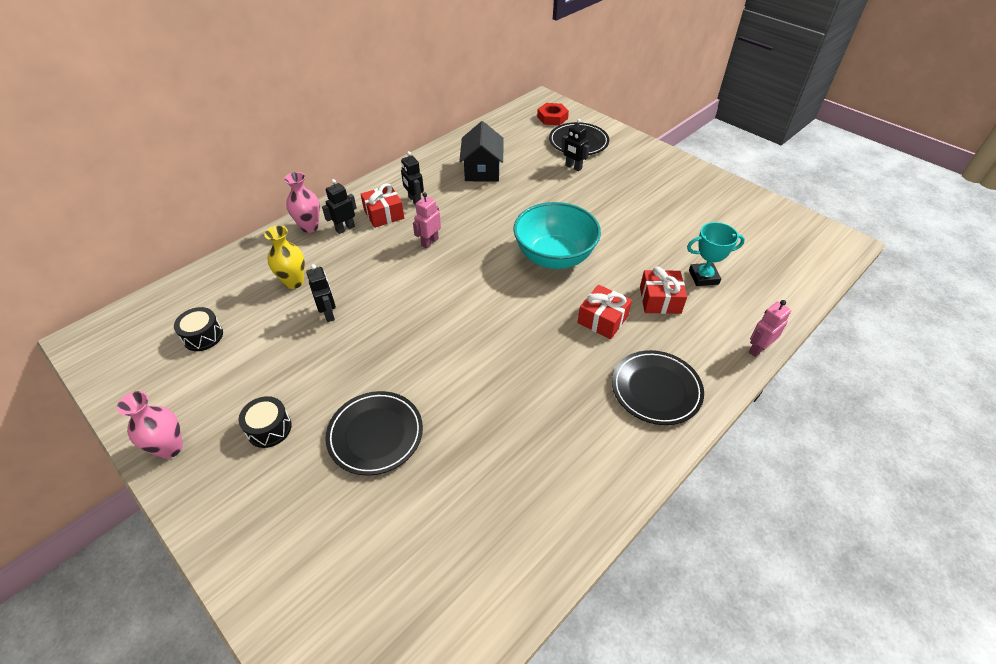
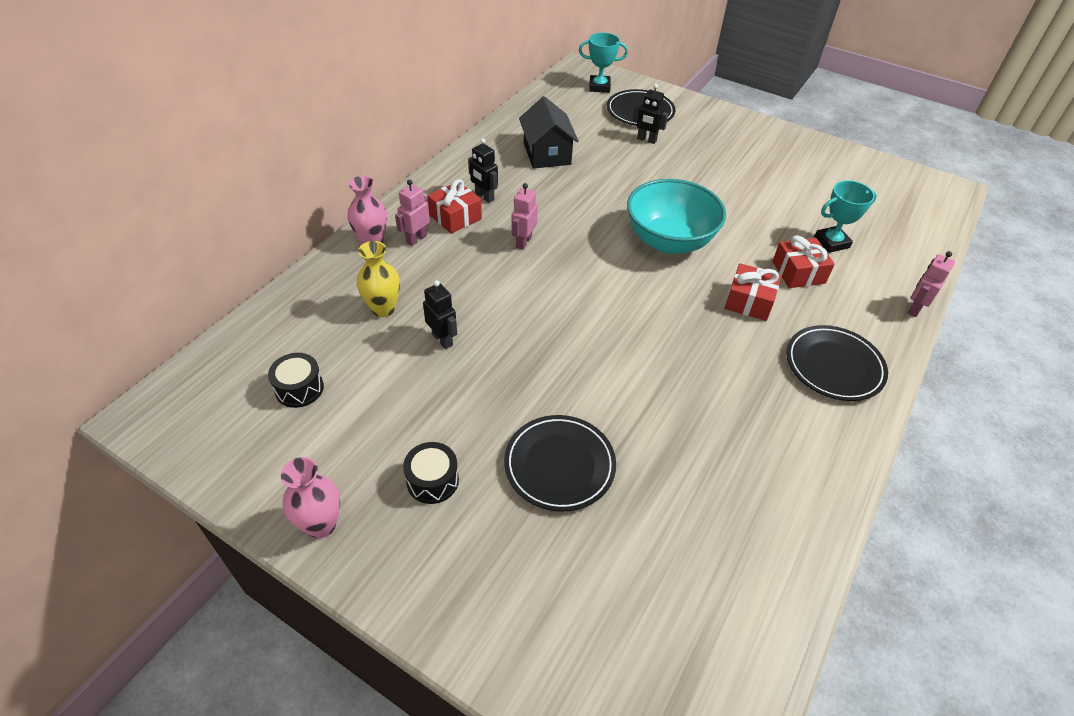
camera: 15 degrees left, 0 degrees up
black robot [322,179,357,234] -> pink robot [395,180,430,246]
red nut [537,103,569,125] -> turquoise trophy [579,33,628,93]

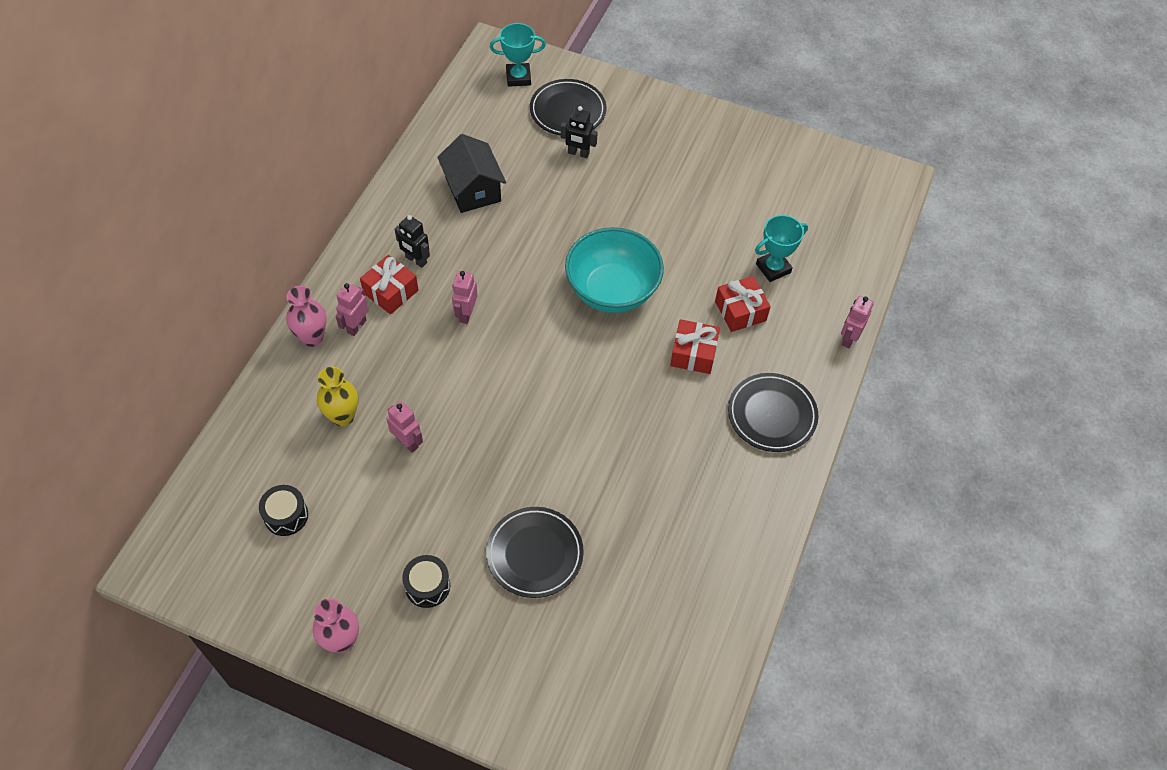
camera: 10 degrees left, 10 degrees up
black robot [423,280,457,349] -> pink robot [387,401,423,453]

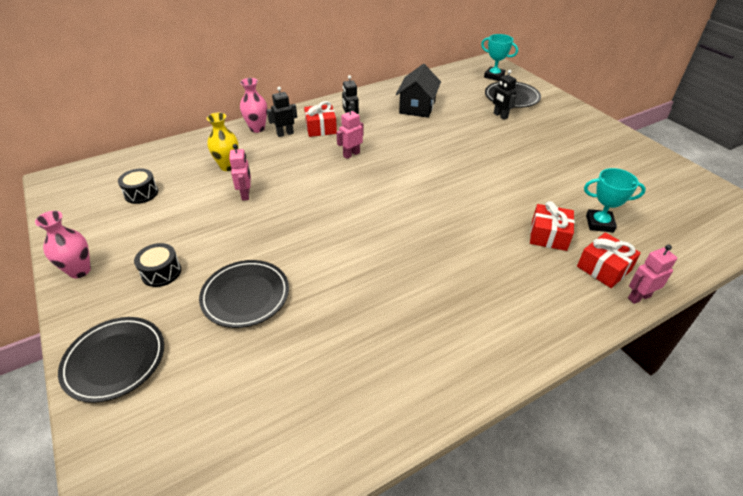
camera: 40 degrees right, 15 degrees down
pink robot [336,283,369,336] -> black robot [267,87,297,137]
turquoise bowl [565,227,664,313] -> none
red gift [670,319,720,374] -> red gift moved to [577,232,641,288]
black plate [728,373,819,452] -> black plate moved to [58,317,164,403]

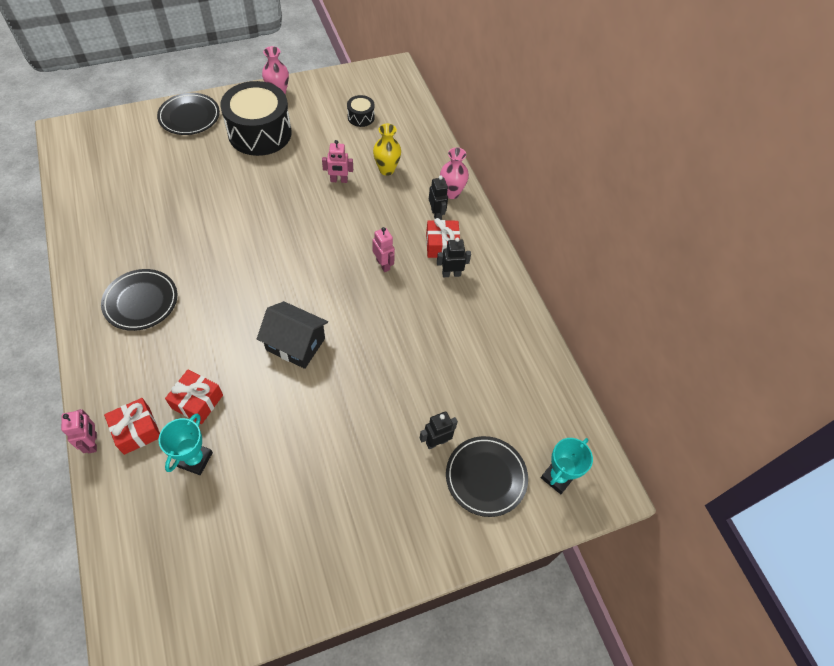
camera: 95 degrees right, 15 degrees up
black drum [134,243,181,287] -> black drum [220,81,291,156], size x2.25
black plate [199,260,289,328] -> black plate moved to [101,269,177,331]
black house [396,64,441,118] -> black house moved to [257,301,328,369]

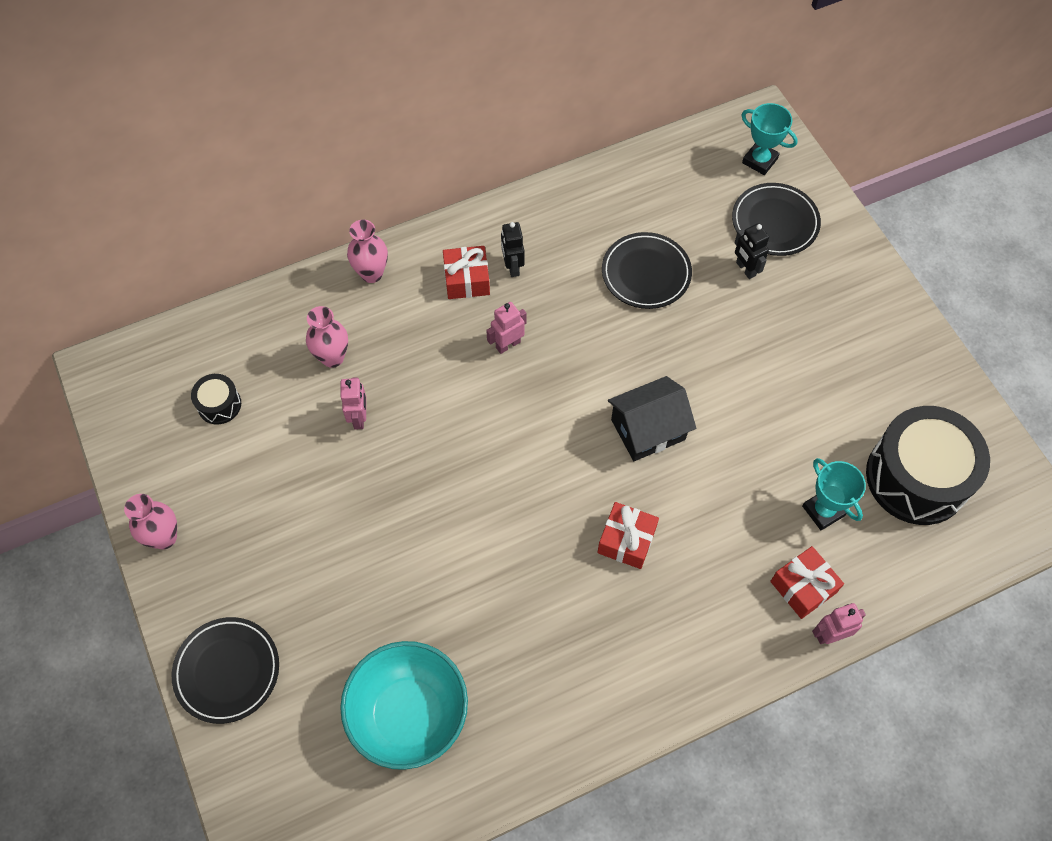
camera: 90 degrees left, 5 degrees up
black plate [101,269,177,331] -> black plate moved to [602,232,692,309]
turquoise trophy [159,414,213,475] -> turquoise trophy turned 45 degrees clockwise [802,458,866,530]
red gift [165,370,223,424] -> red gift moved to [597,502,659,569]
black drum [220,81,291,156] -> black drum moved to [866,406,990,525]
black house [257,301,328,369] -> black house turned 45 degrees clockwise [608,376,696,461]
yellow vase [373,124,401,176] -> pink vase [306,306,348,368]
black robot [429,176,448,220] -> none
none -> turquoise bowl [340,641,468,770]

